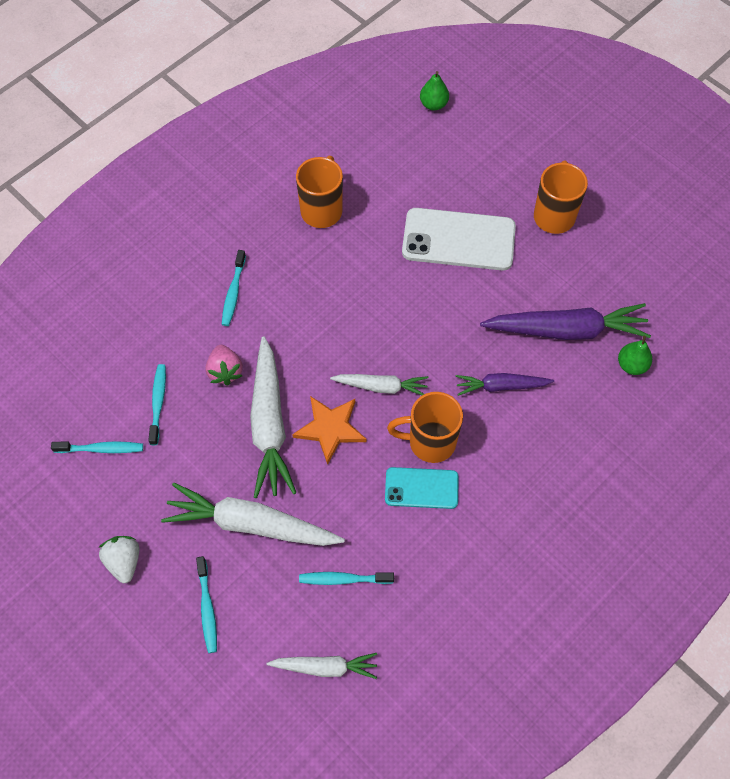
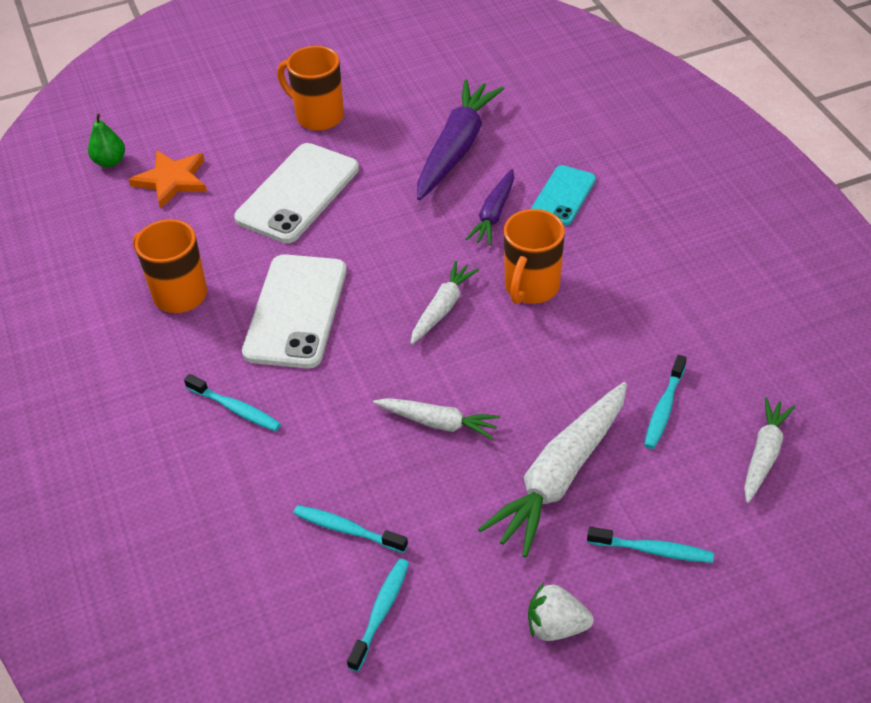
camera: 65 degrees left, 15 degrees down
pink strawberry [206,345,243,385] -> none
white carrot [250,336,296,498] -> white carrot [373,398,500,440], size x0.57
orange star [292,396,367,465] -> orange star moved to [129,150,207,209]
turquoise phone [385,467,459,509] -> turquoise phone moved to [531,165,596,225]
green pear [618,336,652,375] -> none
none -> white phone [242,254,347,369]

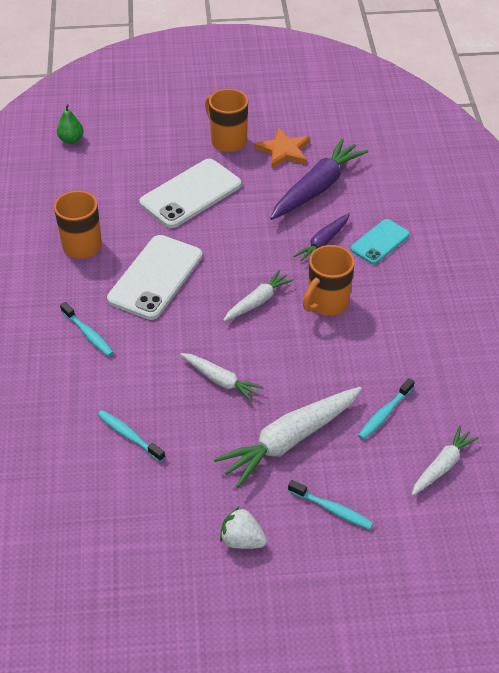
camera: 15 degrees right, 0 degrees up
orange star [129,150,207,209] -> orange star moved to [254,127,310,169]
turquoise toothbrush [347,559,409,672] -> none

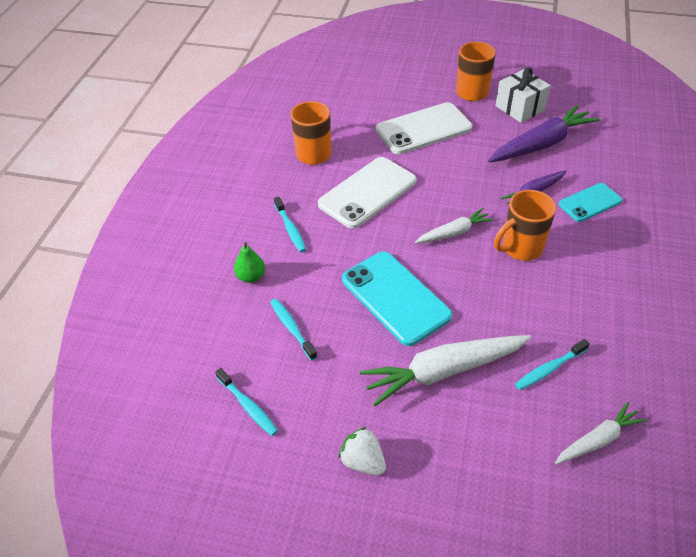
camera: 20 degrees right, 0 degrees up
green pear [57,104,84,144] -> green pear moved to [234,242,265,283]
white carrot [180,353,264,402] -> turquoise phone [342,251,452,346]
orange star [254,127,310,169] -> white gift [495,67,551,123]
turquoise toothbrush [288,480,373,529] -> turquoise toothbrush moved to [215,368,278,436]

